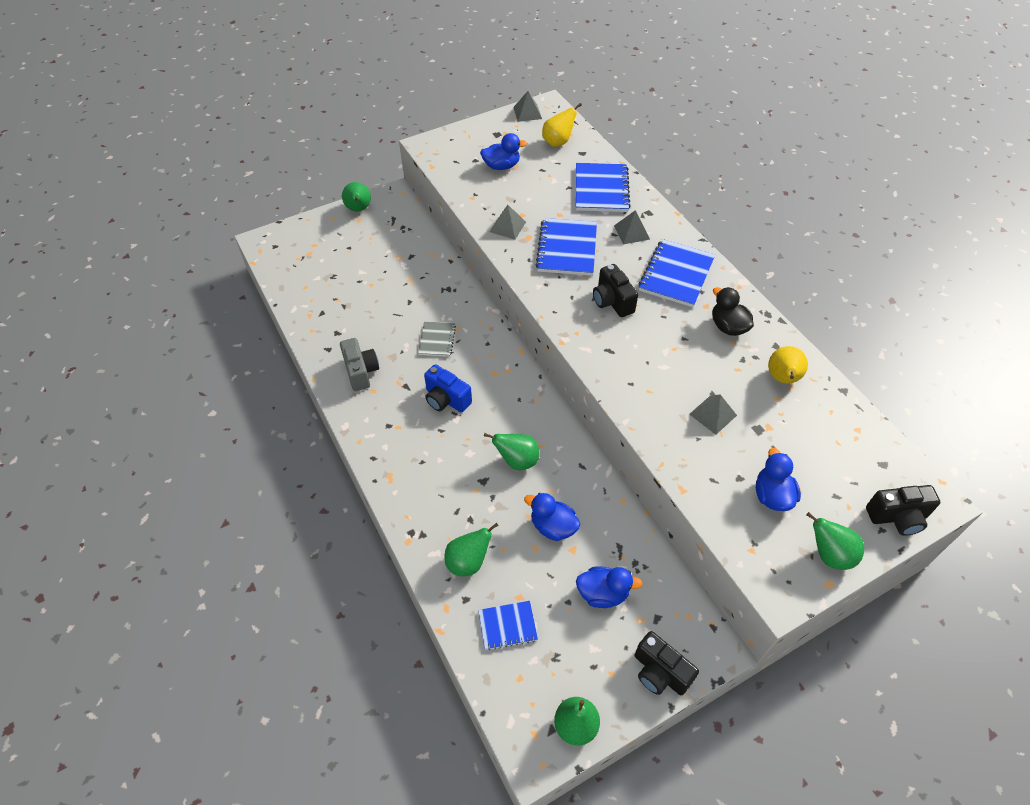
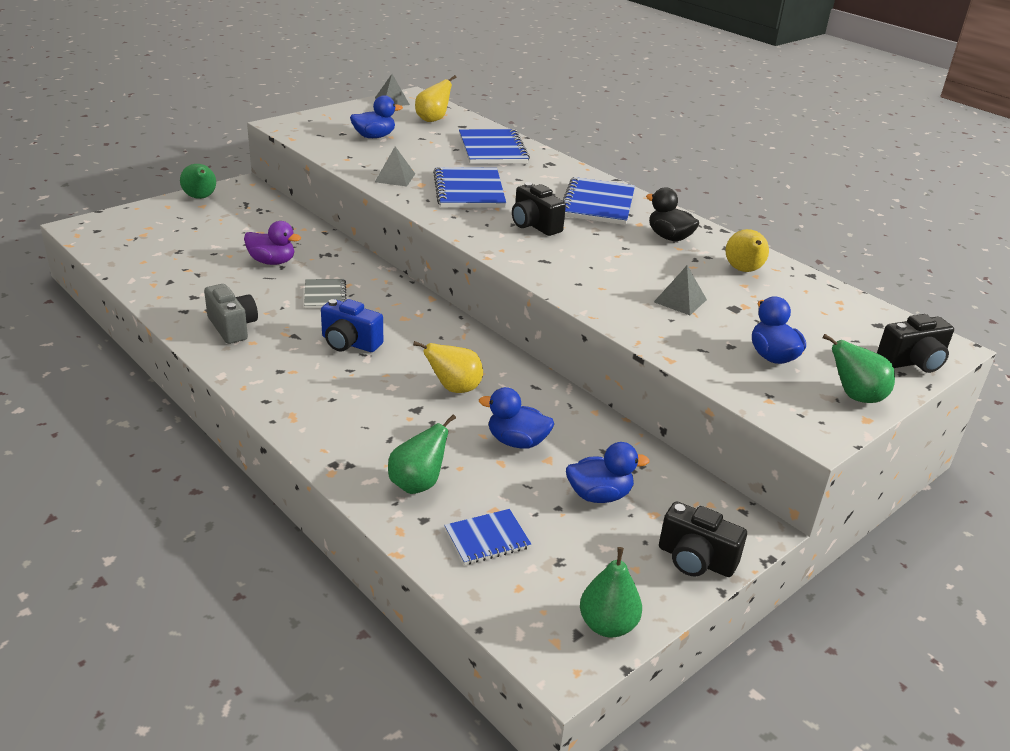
camera: 15 degrees left, 20 degrees down
green pear [484,433,540,470] -> yellow pear [413,341,483,393]
grey pyramid [614,210,650,244] -> none
none -> purple duck [244,221,301,265]

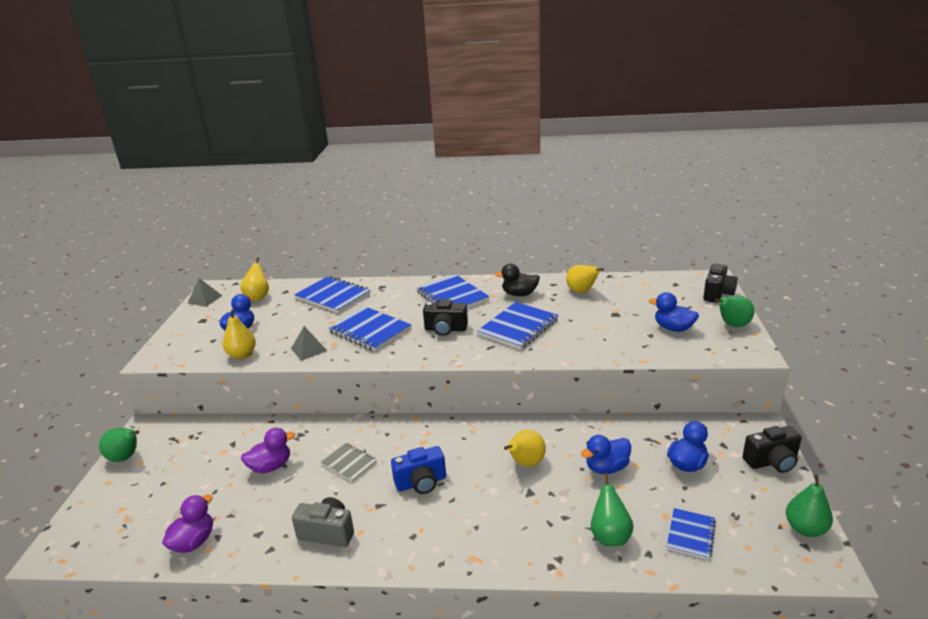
camera: 40 degrees left, 5 degrees down
grey pyramid [654,266,707,315] -> none
none -> purple duck [162,495,213,553]
none -> yellow pear [223,309,256,359]
none -> blue notebook [477,302,558,350]

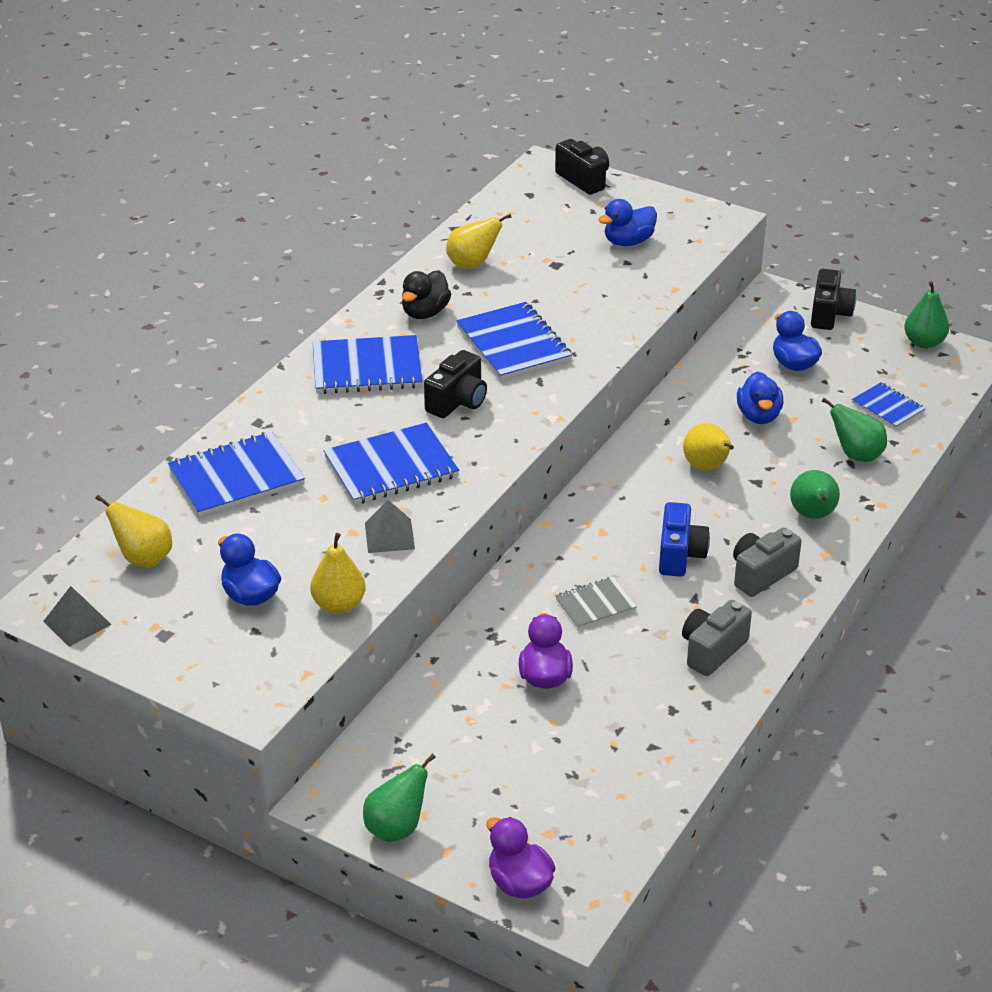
camera: 65 degrees left, 10 degrees up
purple duck [162,495,213,553] -> purple duck moved to [486,817,555,898]
green pear [715,296,754,327] -> green pear moved to [790,470,840,519]
none -> grey camera [733,527,802,597]

